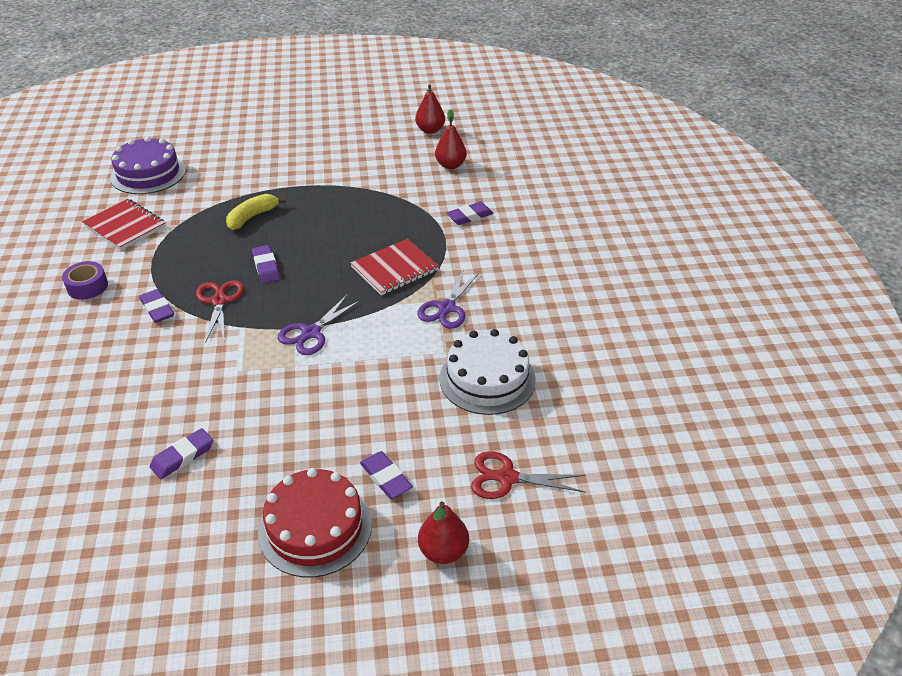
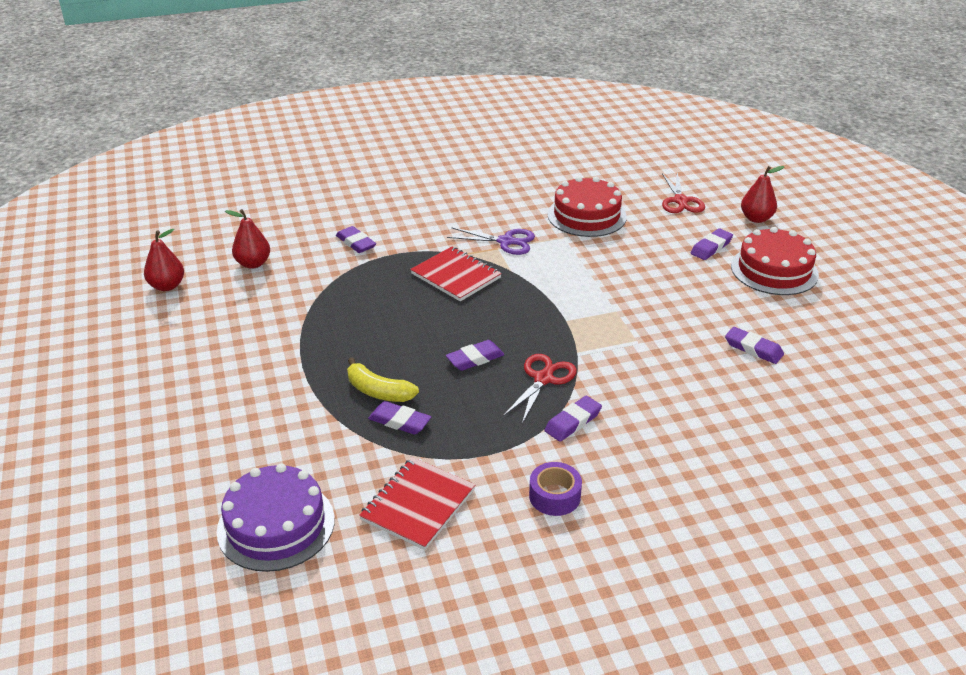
camera: 100 degrees left, 5 degrees down
red scissors [196,280,244,343] -> red scissors turned 135 degrees clockwise [503,354,577,424]
purple scissors [277,294,361,355] -> none
white cake [439,329,536,415] -> red cake [547,176,627,237]
none -> purple eraser [368,401,431,435]

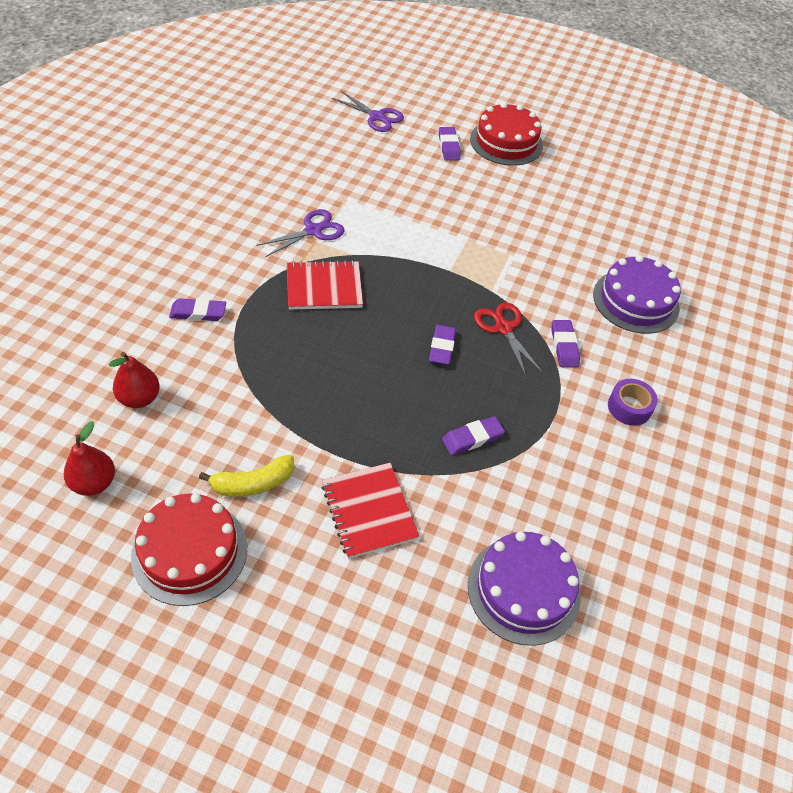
camera: 55 degrees left, 15 degrees up
yellow banana [347,357,419,402] -> yellow banana moved to [199,455,294,497]
red notebook [359,457,475,550] -> red notebook moved to [322,463,420,559]
red cake [547,176,627,237] -> red cake moved to [131,493,247,606]
red scissors [662,173,705,213] -> purple scissors [332,91,404,132]
purple eraser [725,327,784,364] -> none
red pear [741,166,785,223] -> none
none -> purple cake [593,255,681,334]

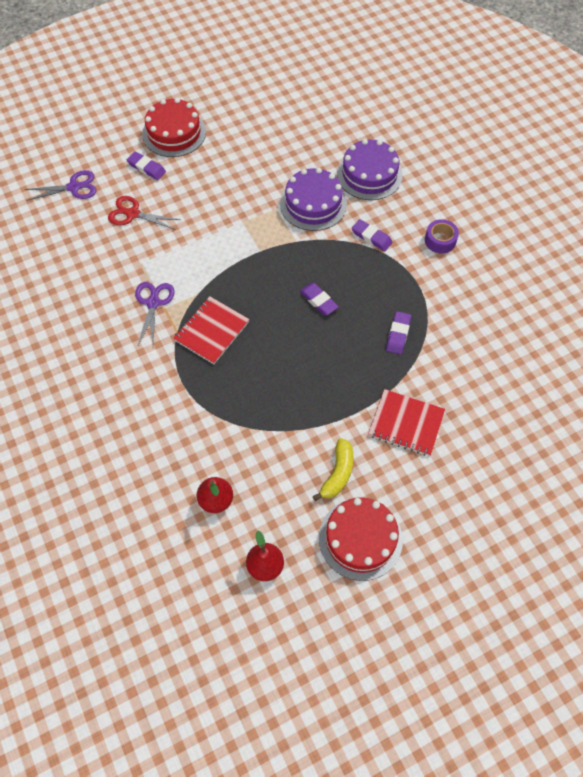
camera: 45 degrees left, 10 degrees up
purple eraser [169,298,226,321] -> none
purple cake [468,531,581,646] -> purple cake moved to [280,168,347,231]
red scissors [474,303,543,376] -> red scissors moved to [108,196,181,230]

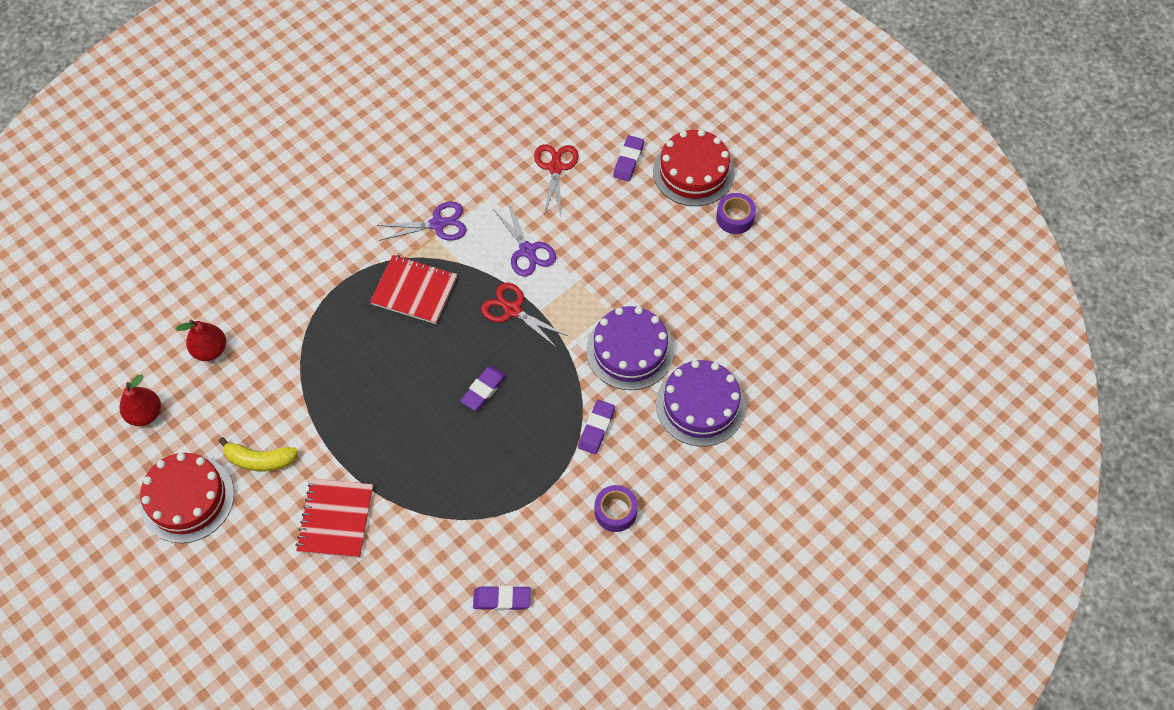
camera: 75 degrees right, 0 degrees up
purple scissors [25,170,97,201] -> purple scissors moved to [493,202,556,277]
purple eraser [386,311,411,354] -> purple eraser moved to [473,586,531,610]
none -> red scissors [481,283,568,348]
none -> purple tape [716,193,756,234]

